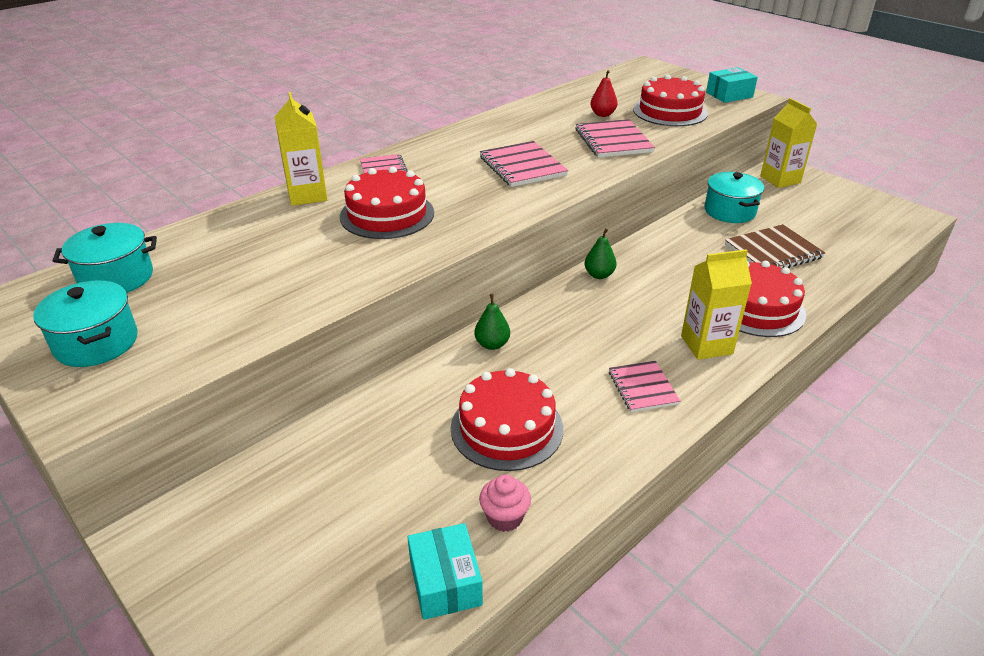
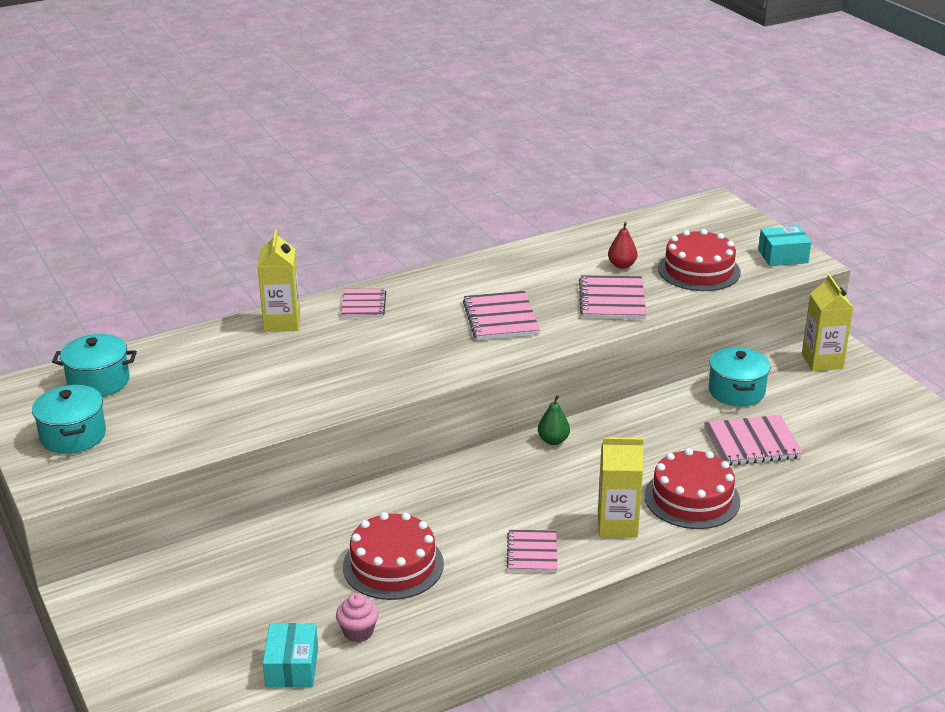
camera: 15 degrees right, 5 degrees down
red cake [340,166,434,239] -> none
green pear [475,294,510,350] -> none
brown notebook [725,224,825,268] -> pink notebook [704,415,803,466]

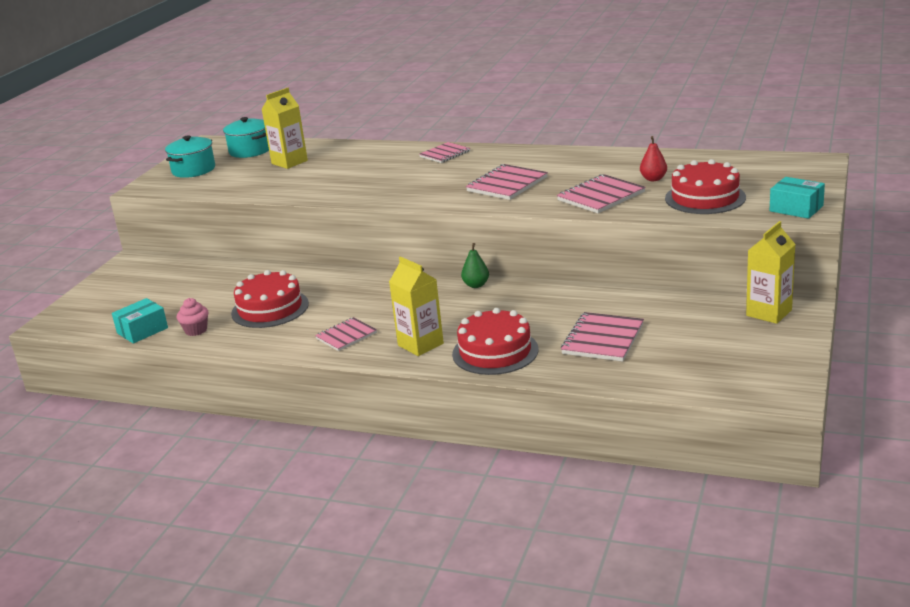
camera: 50 degrees right, 5 degrees down
yellow carton [257,230,300,332] -> yellow carton moved to [261,88,308,169]
pink notebook [704,415,803,466] -> pink notebook turned 75 degrees clockwise [561,312,644,362]
turquoise pot [709,347,771,406] -> none

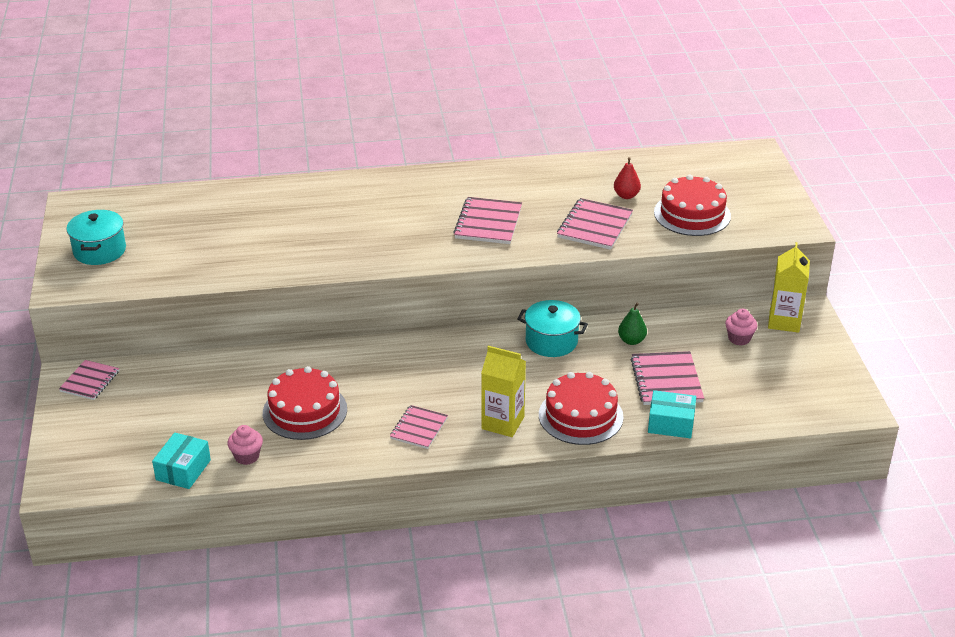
camera: 30 degrees left, 10 degrees up
turquoise pot [223,117,269,158] -> turquoise pot moved to [517,300,588,357]
yellow carton [261,88,308,169] -> none
pink notebook [419,142,470,163] -> pink notebook moved to [59,360,119,400]
green pear [461,243,489,288] -> green pear moved to [618,302,647,345]
turquoise box [770,177,825,219] -> turquoise box moved to [648,390,696,438]
none -> pink cupcake [725,309,757,346]

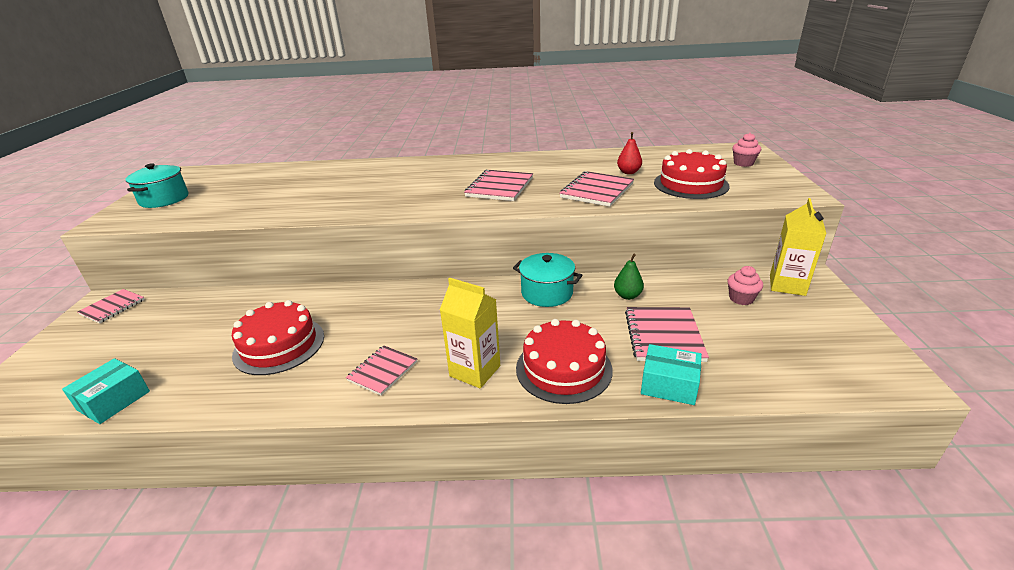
camera: 10 degrees right, 5 degrees down
pink cupcake [227,425,263,465] -> pink cupcake moved to [732,133,761,167]

